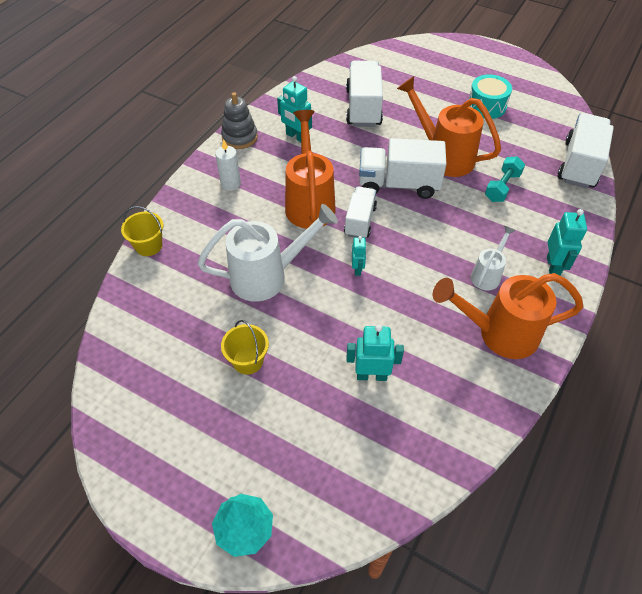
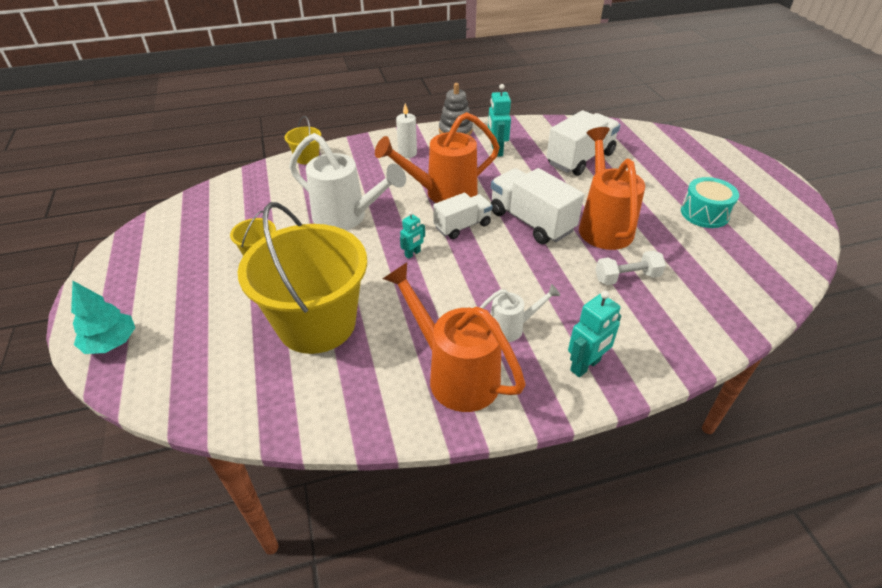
camera: 45 degrees right, 10 degrees down
orange watering can [285,110,336,229] -> orange watering can turned 150 degrees counterclockwise [375,112,500,203]
turquoise robot [346,324,404,381] -> yellow bucket [238,202,367,354]
turquoise dumbbell [485,156,525,202] -> white dumbbell [595,251,666,285]
white truck [558,113,614,188] -> none

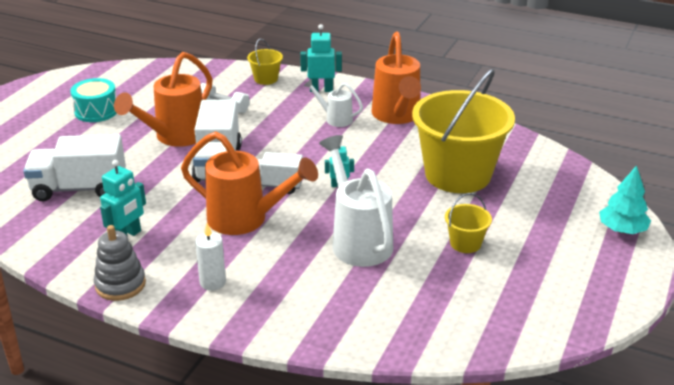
camera: 140 degrees left, 10 degrees down
yellow bucket [285,116,321,164] -> yellow bucket moved to [247,39,283,85]

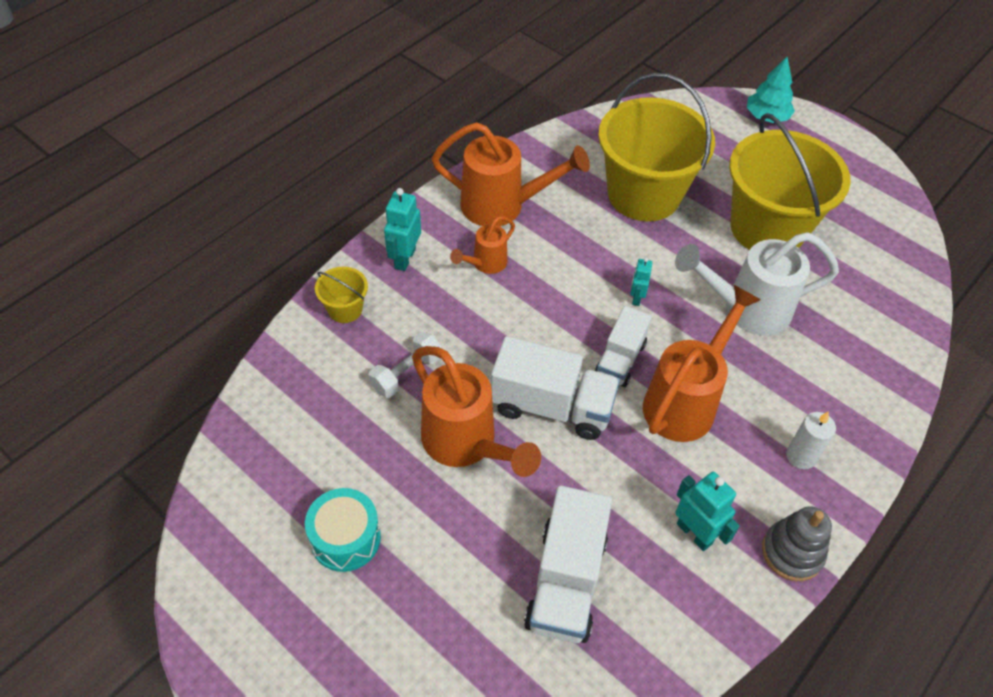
camera: 75 degrees left, 20 degrees up
white watering can [304,78,363,127] -> orange watering can [450,216,515,274]
yellow bucket [445,193,492,253] -> yellow bucket [729,113,851,250], size x2.36

